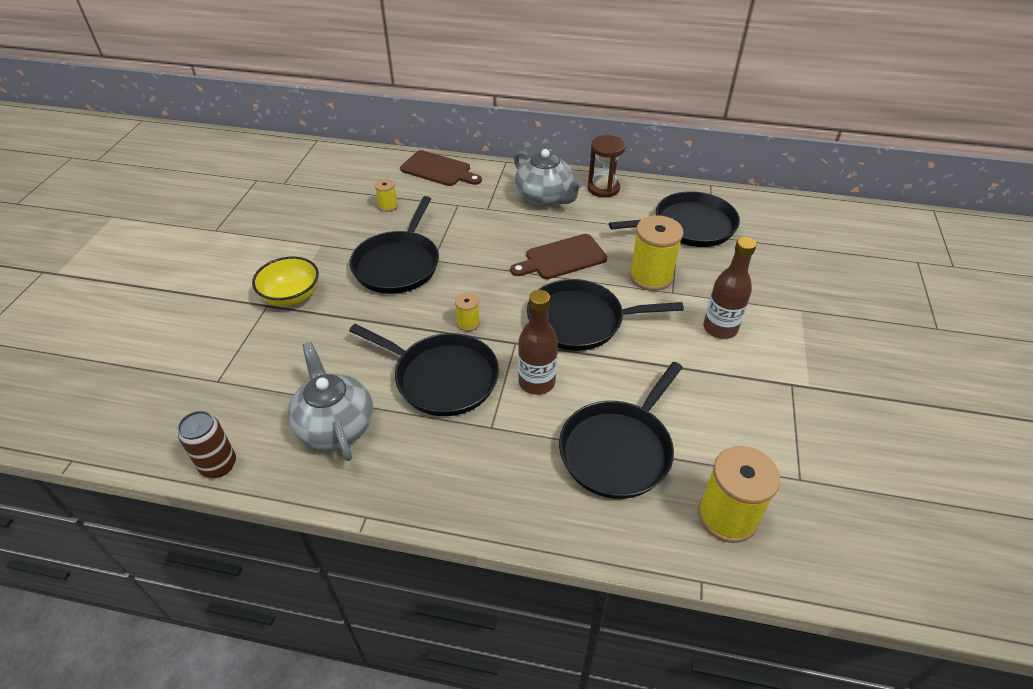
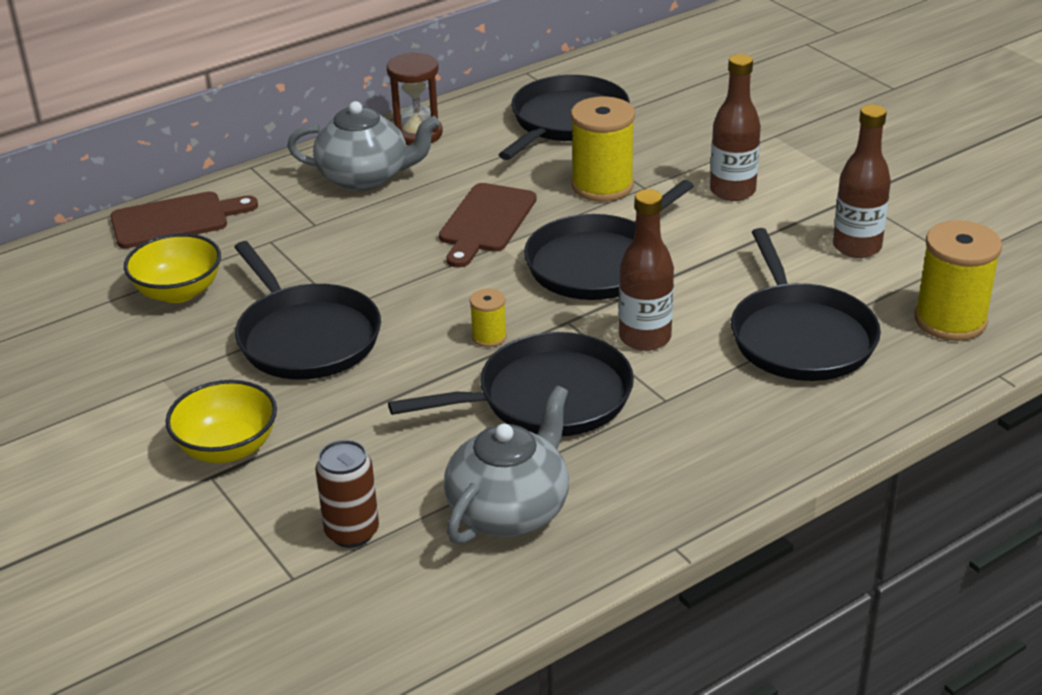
camera: 45 degrees left, 10 degrees down
brown can [178,411,236,478] -> brown can moved to [315,440,379,548]
grey teapot [288,342,373,461] -> grey teapot turned 105 degrees clockwise [444,385,569,545]
yellow spool [374,179,398,212] -> yellow bowl [124,233,221,303]
none -> brown bottle [833,104,891,258]

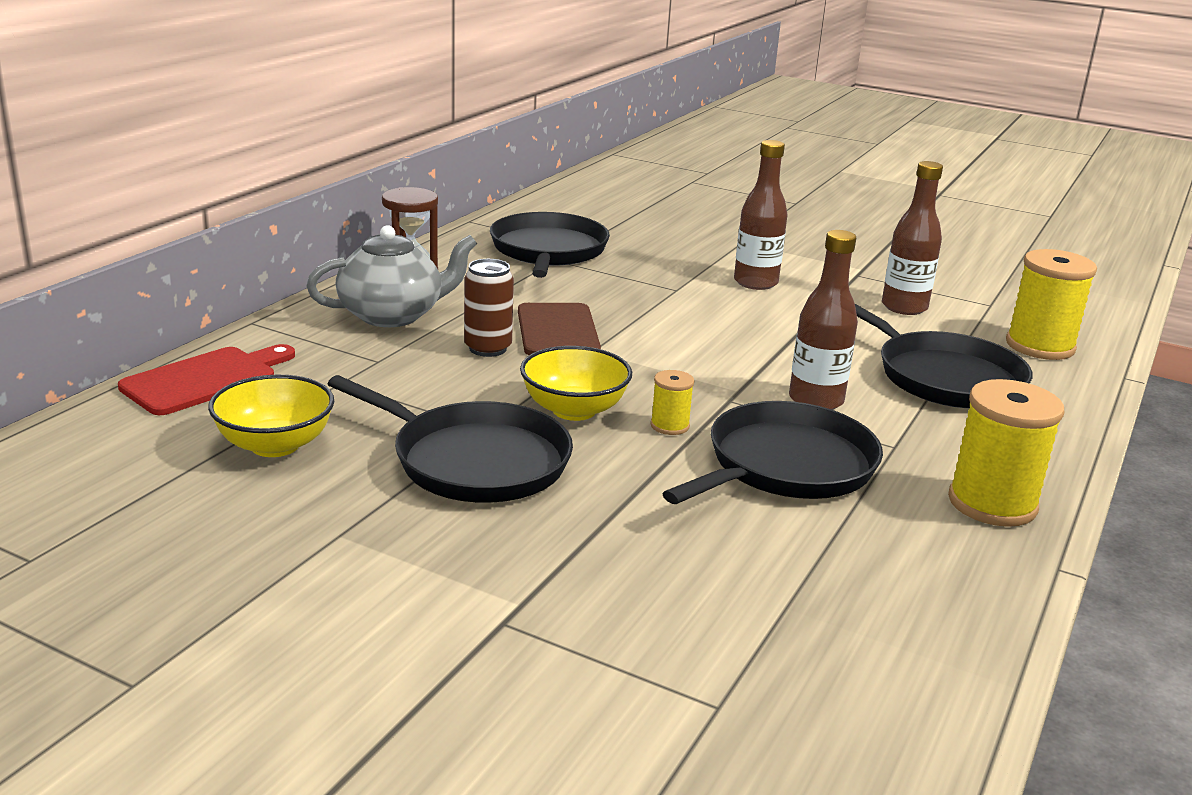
camera: 30 degrees left, 10 degrees down
brown cutting board [110,191,258,249] -> red cutting board [118,344,295,415]
yellow bowl [165,380,277,463] -> yellow bowl moved to [520,346,632,421]
brown can [315,440,379,548] -> brown can moved to [464,259,514,357]
grey teapot [444,385,569,545] -> none
black pan [524,180,694,300] -> none
yellow spool [571,96,635,202] -> yellow spool moved to [948,379,1064,527]

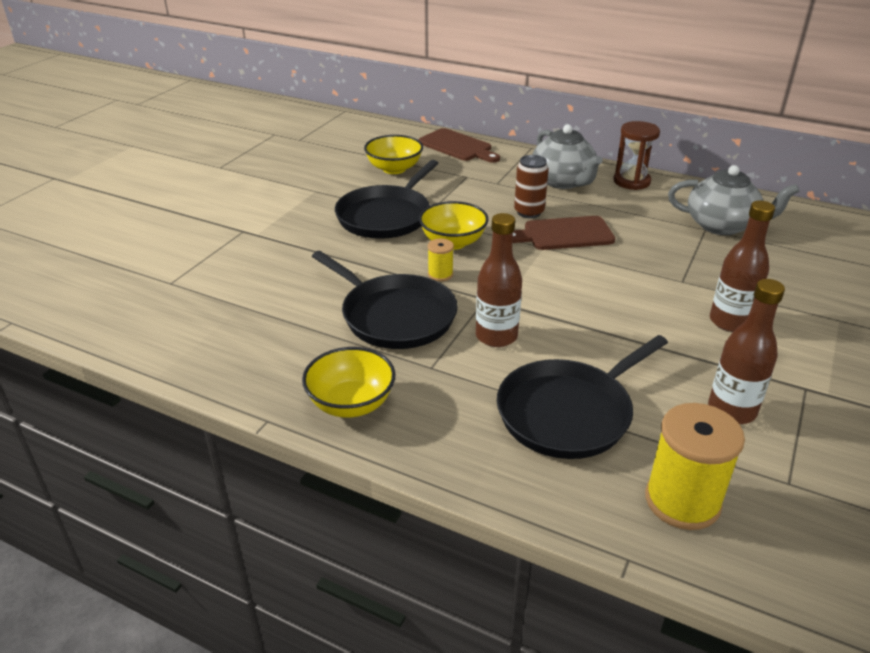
camera: 90 degrees right, 10 degrees up
red cutting board [118,344,295,415] -> brown cutting board [418,128,500,163]
black pan [490,212,610,278] -> grey teapot [668,165,800,235]
yellow spool [948,379,1064,527] -> yellow bowl [302,347,395,418]

